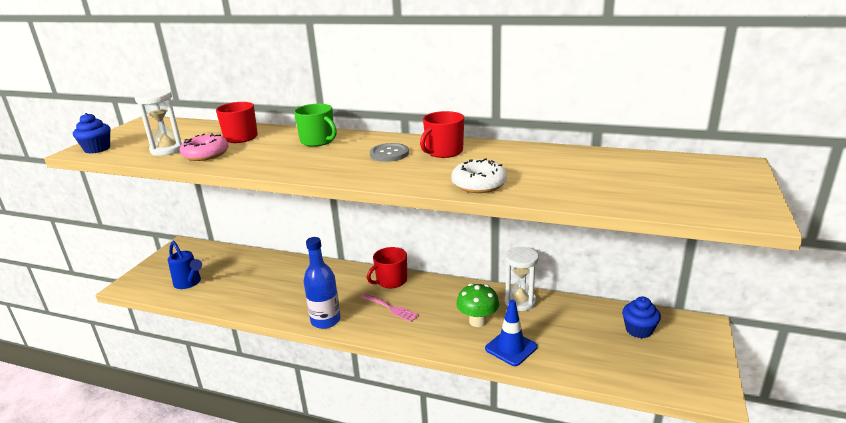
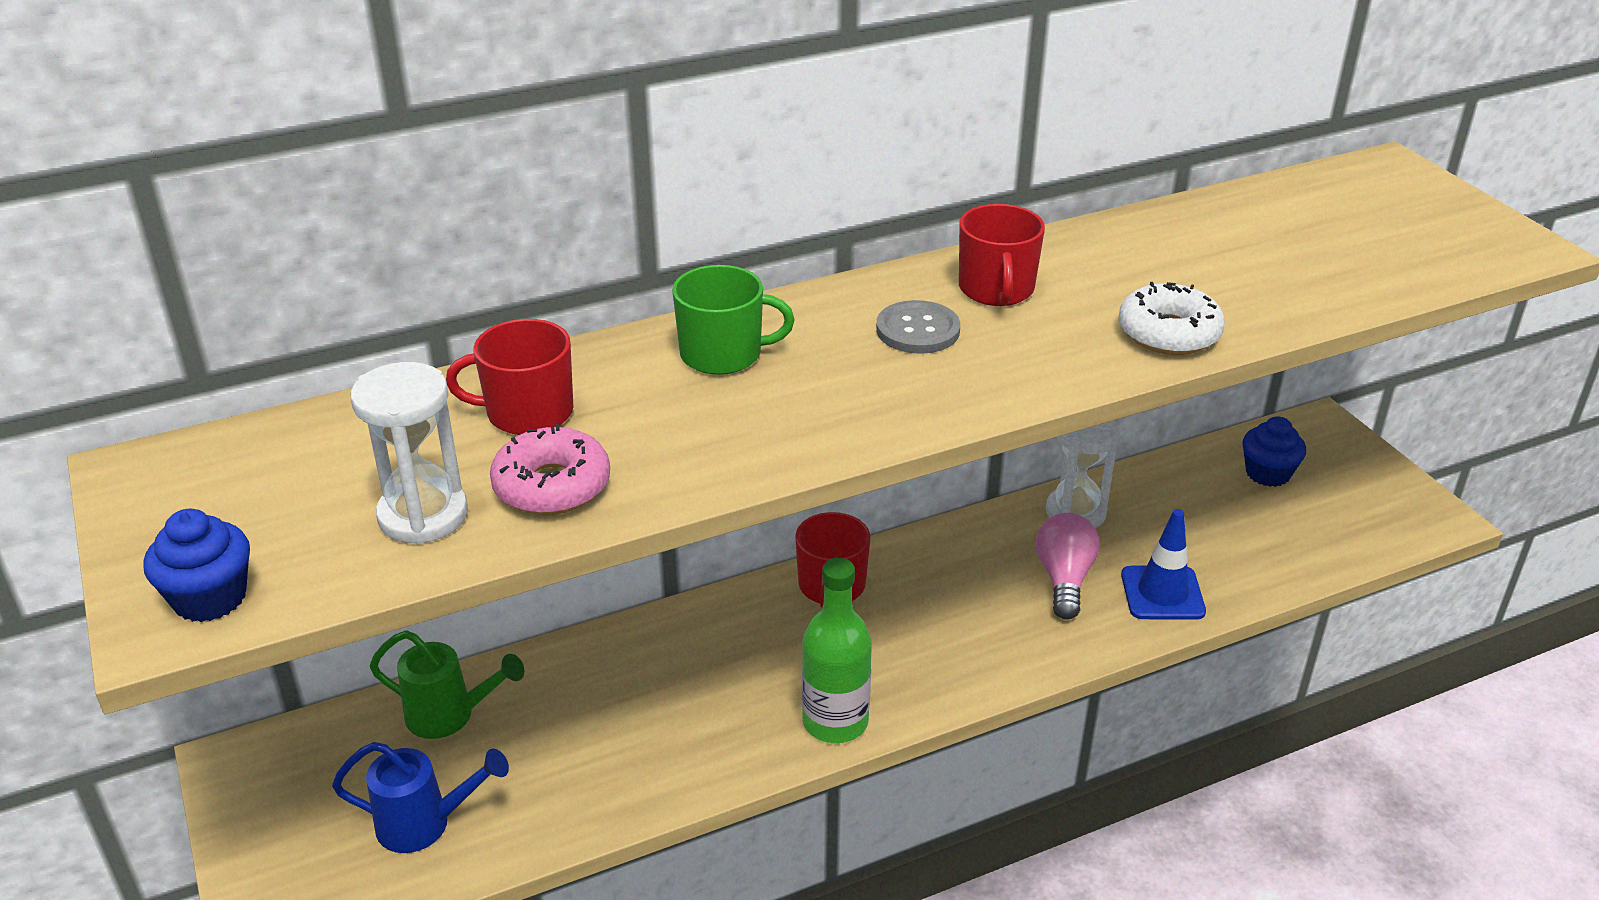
camera: 45 degrees left, 10 degrees up
blue bottle [304,237,341,329] -> green bottle [802,558,872,743]
pink fork [361,294,419,322] -> none
green mushroom [456,283,499,327] -> pink light bulb [1036,513,1100,620]
none -> green watering can [370,630,524,739]

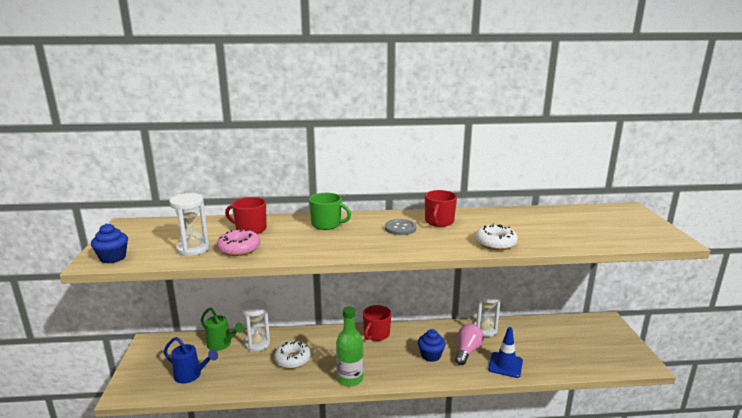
camera: 20 degrees right, 15 degrees down
blue cupcake [1243,416,1306,487] -> blue cupcake moved to [418,329,446,362]
none -> white hourglass [240,299,270,351]
none -> white donut [274,340,311,369]

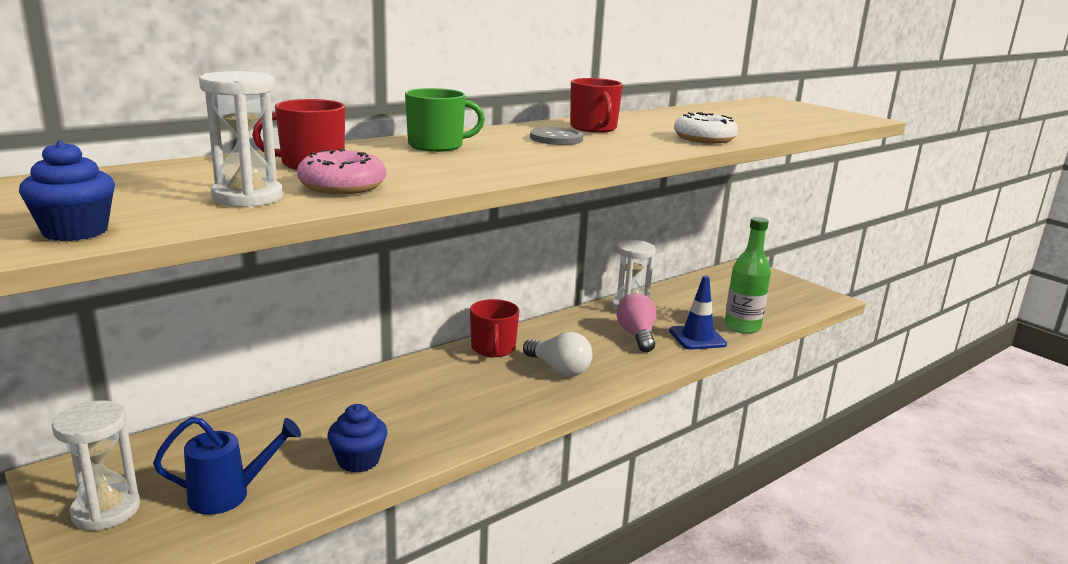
camera: 35 degrees left, 0 degrees up
green watering can [201,307,244,351] -> none
white hourglass [240,299,270,351] -> white hourglass moved to [52,400,140,531]
white donut [274,340,311,369] -> none
green bottle [336,306,364,386] -> green bottle moved to [724,217,771,334]
blue cupcake [418,329,446,362] -> blue cupcake moved to [327,404,387,473]
none -> white light bulb [523,332,592,377]

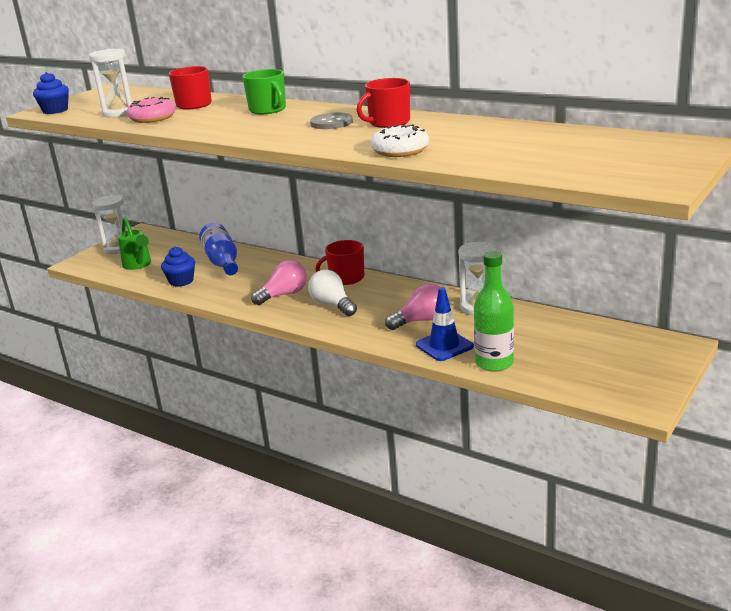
camera: 75 degrees right, 5 degrees up
blue watering can [153,417,301,515] -> green watering can [118,217,151,270]
white light bulb [523,332,592,377] -> white light bulb turned 120 degrees clockwise [308,270,357,316]
none -> blue bottle [199,223,238,275]
none -> pink light bulb [251,260,307,305]

